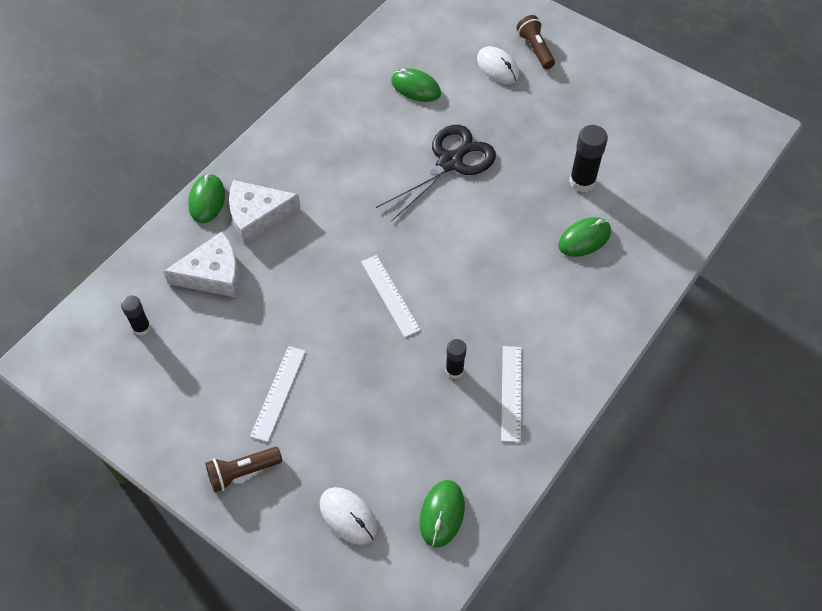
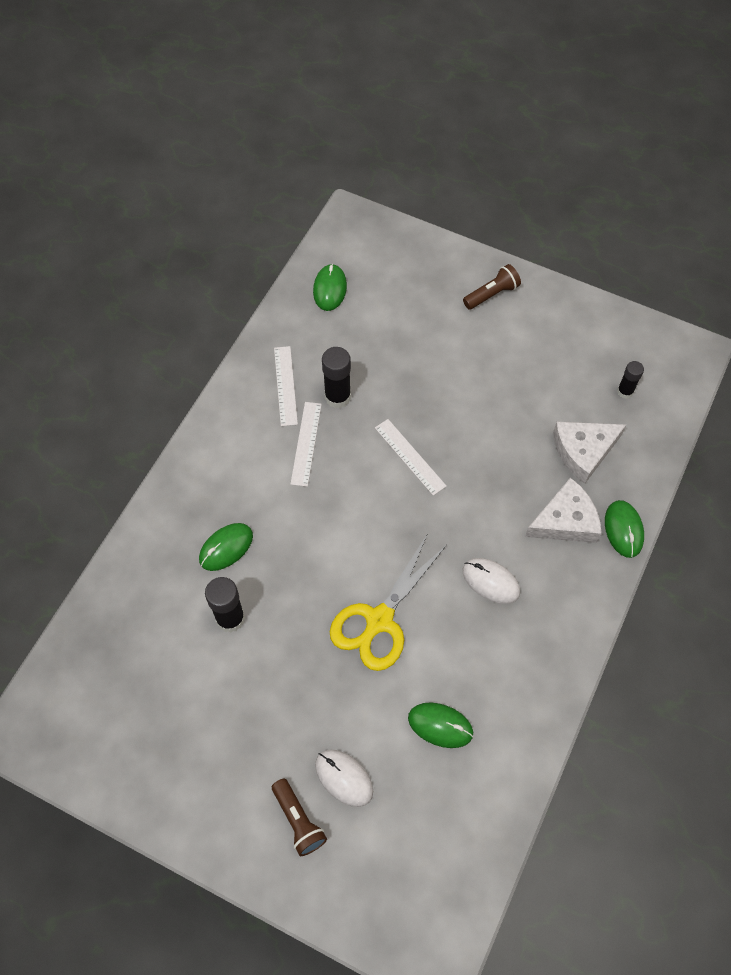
camera: 170 degrees right, 5 degrees up
white ruler [250,346,306,442] -> white ruler moved to [290,402,322,487]
white mouse [320,487,378,545] -> white mouse moved to [463,558,520,604]
black scissors [376,125,496,221] -> yellow scissors [330,533,447,671]
black glue stick [446,339,467,379] -> black glue stick [322,347,351,408], size x1.61

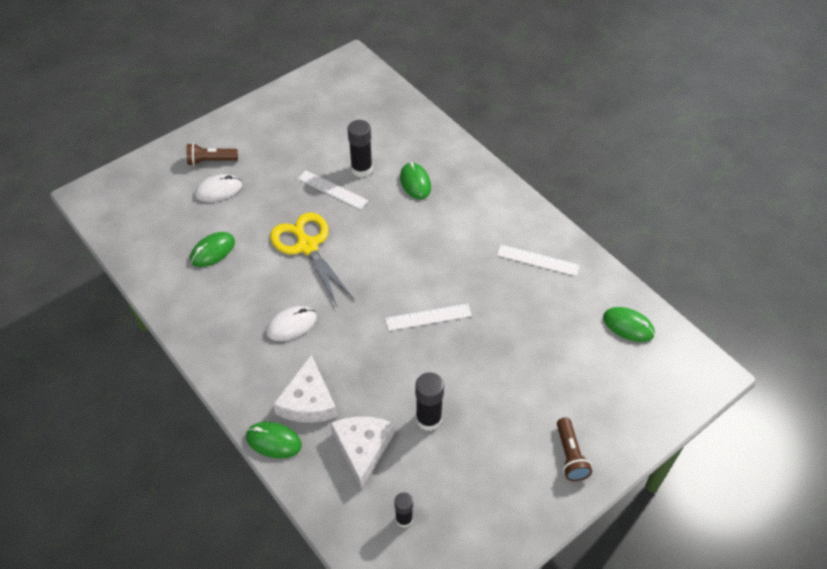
camera: 115 degrees right, 10 degrees down
white ruler [290,402,322,487] -> white ruler moved to [298,170,368,210]
black glue stick [322,347,351,408] -> black glue stick moved to [415,372,444,431]

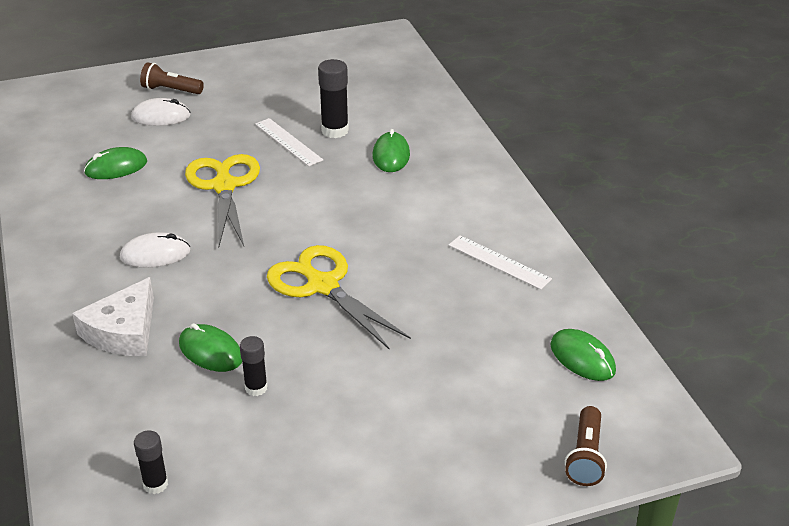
camera: 20 degrees right, 15 degrees down
green mouse [246,422,302,458] -> green mouse moved to [179,323,242,372]
white cheese [331,417,395,489] -> none
white ruler [385,304,472,331] -> yellow scissors [267,245,411,350]
black glue stick [415,372,444,431] -> black glue stick [240,336,268,396], size x0.62
brown flashlight [557,417,592,481] -> brown flashlight moved to [565,406,607,486]

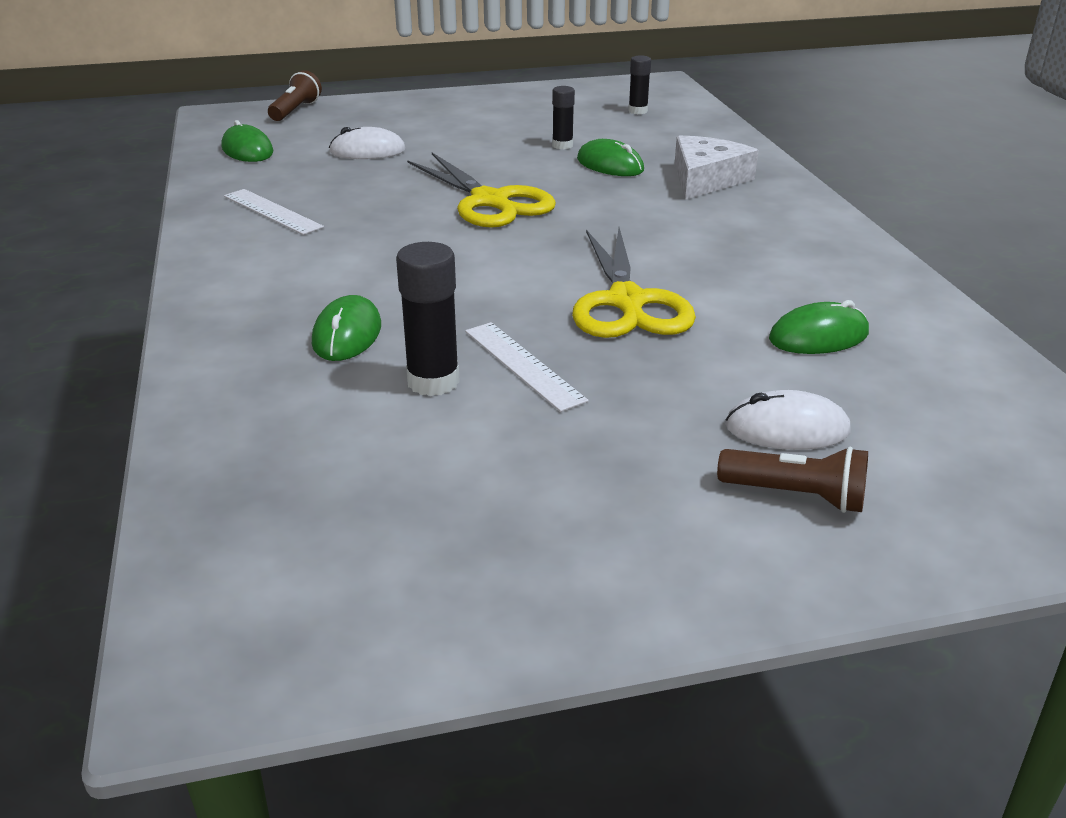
camera: 175 degrees left, 5 degrees down
white mouse [120,232,190,268] -> white mouse moved to [329,127,406,159]

